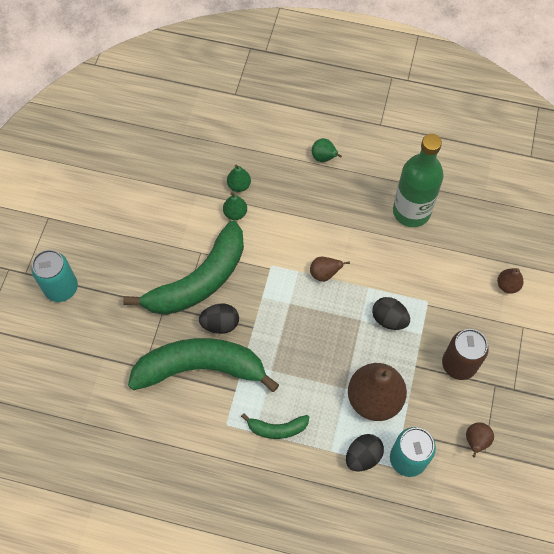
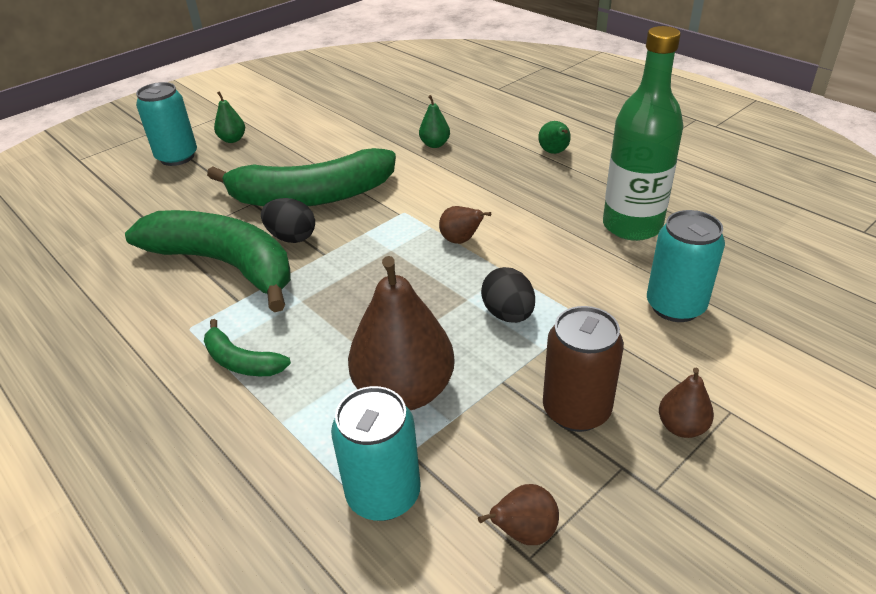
camera: 35 degrees right, 25 degrees down
green pear [223,192,247,220] -> green pear moved to [214,91,245,143]
black egg [346,434,384,472] -> none
brown pear [497,268,524,294] -> brown pear moved to [659,368,714,438]
none -> turquoise can [647,210,725,322]

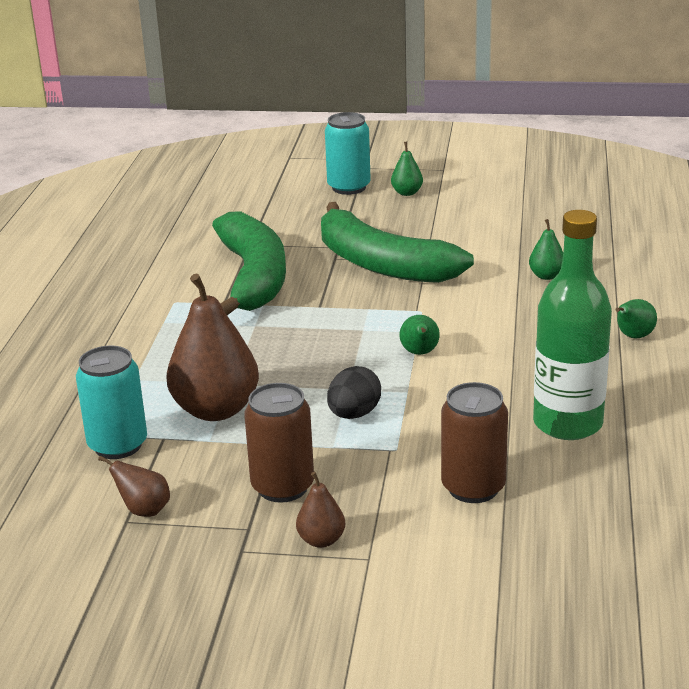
camera: 50 degrees right, 10 degrees down
green banana [204,319,291,376] -> none
black egg [261,198,315,243] -> none
brown pear [439,206,491,244] -> green pear [399,315,440,355]
turquoise can [647,210,725,322] -> brown can [441,382,508,503]

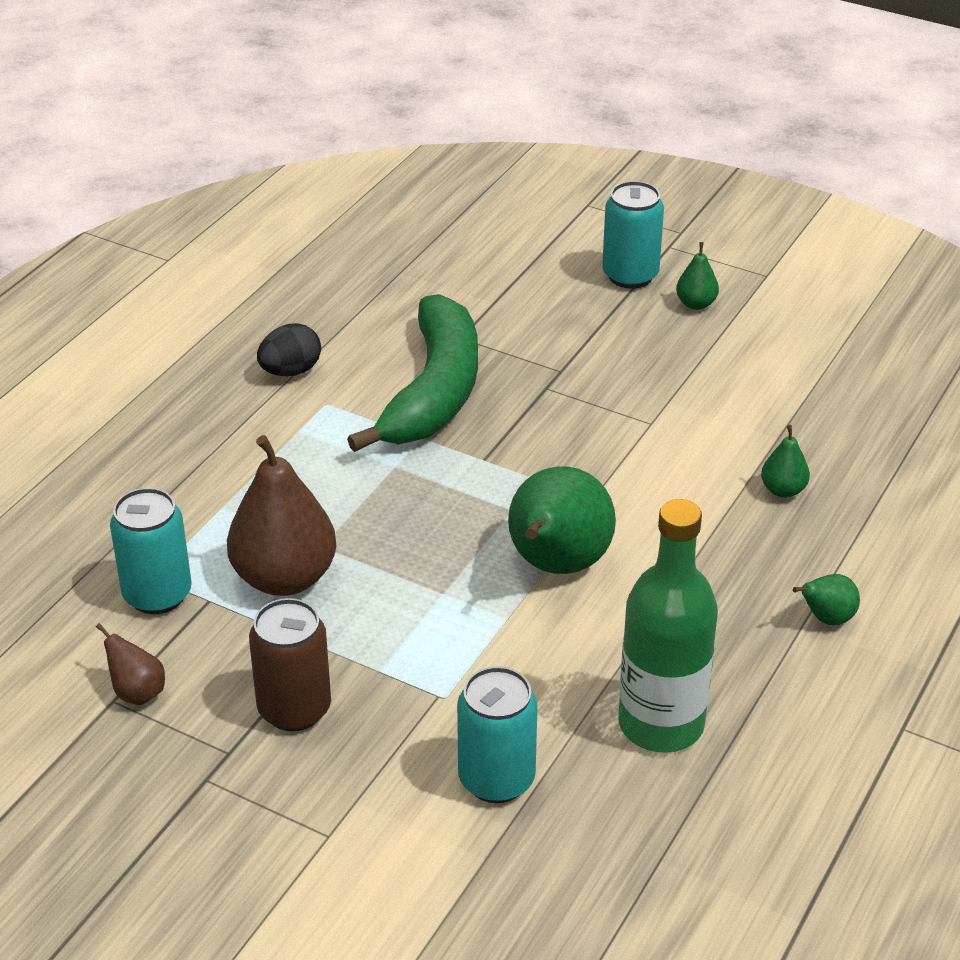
camera: 20 degrees right, 10 degrees up
brown pear [296,472,345,548] -> none
green banana [321,202,474,283] -> none
black egg [327,366,381,419] -> black egg moved to [257,323,321,376]
green pear [399,315,440,355] -> green pear [508,466,616,574], size x2.14
brown can [441,382,508,503] -> turquoise can [457,666,538,803]

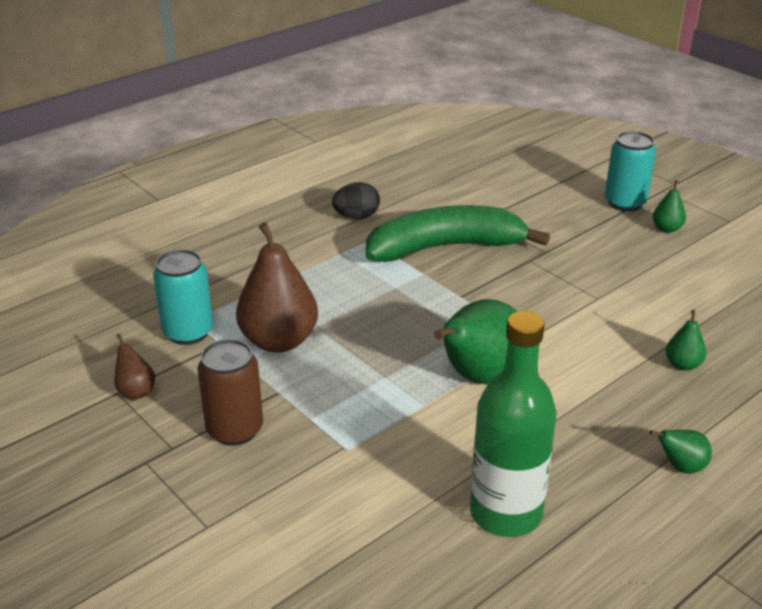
camera: 20 degrees right, 5 degrees down
green banana [347,294,478,452] -> green banana turned 135 degrees counterclockwise [366,205,550,262]
turquoise can [457,666,538,803] -> none

